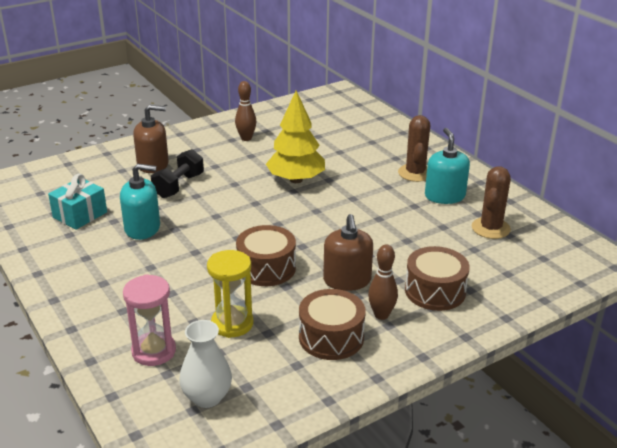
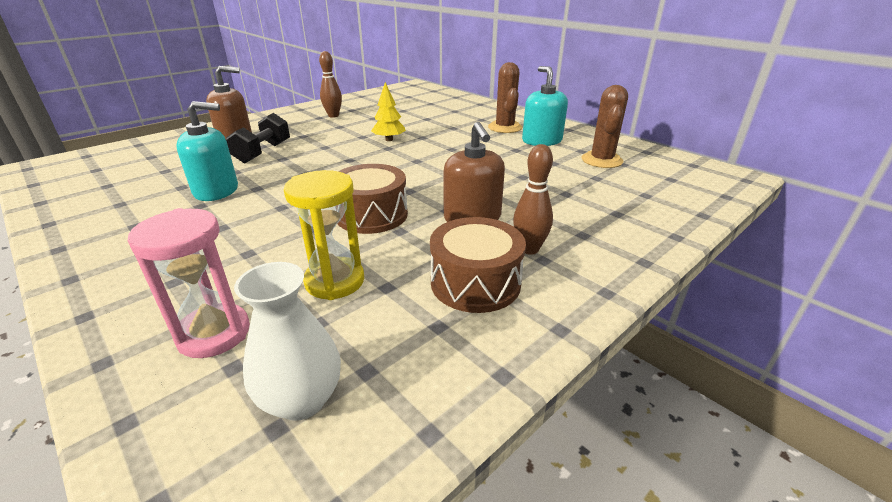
camera: 10 degrees left, 0 degrees up
turquoise gift [48,173,107,230] -> none
yellow tree [266,90,325,183] -> yellow tree [371,82,406,141], size x0.56
brown drum [405,246,470,311] -> none

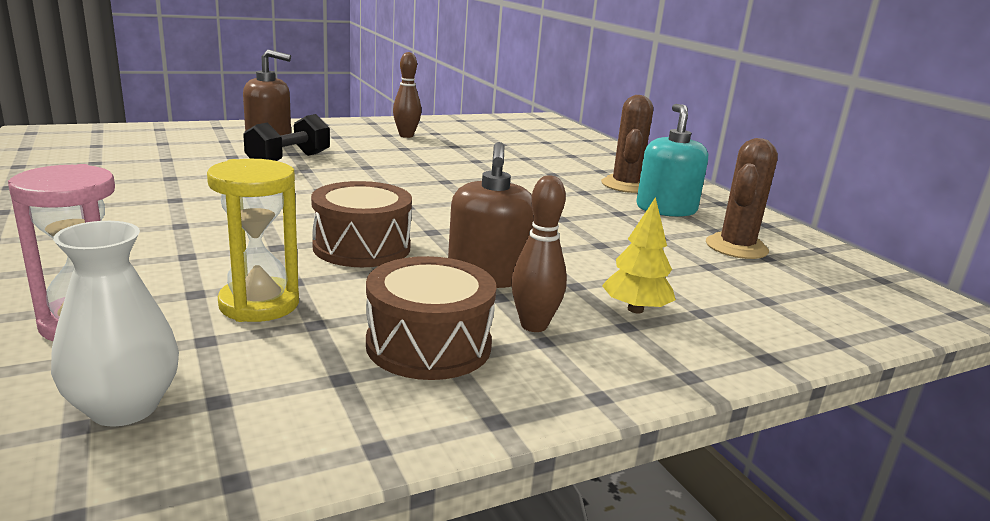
camera: 15 degrees right, 10 degrees down
turquoise soap dispenser [177,101,238,201] -> none
yellow tree [371,82,406,141] -> yellow tree moved to [602,197,676,313]

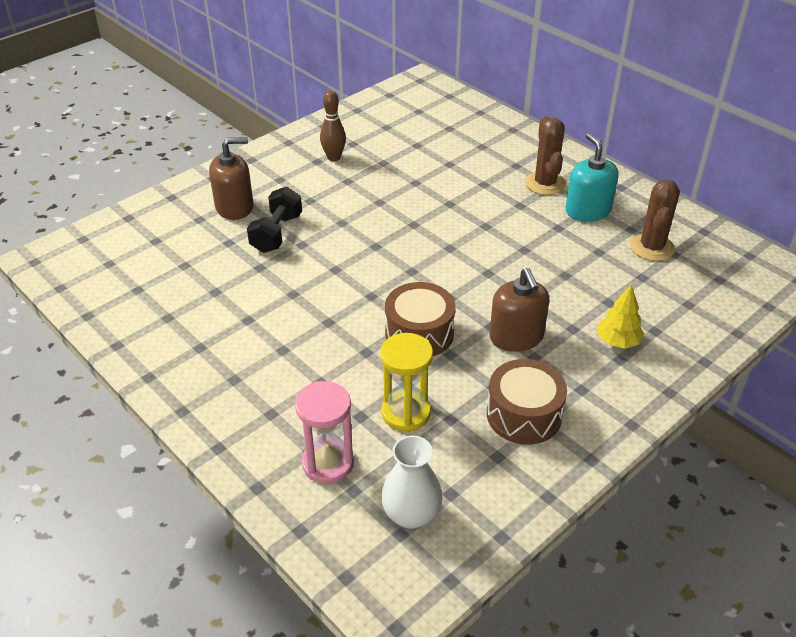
camera: 15 degrees left, 20 degrees up
brown bowling pin [511,175,567,332] -> none

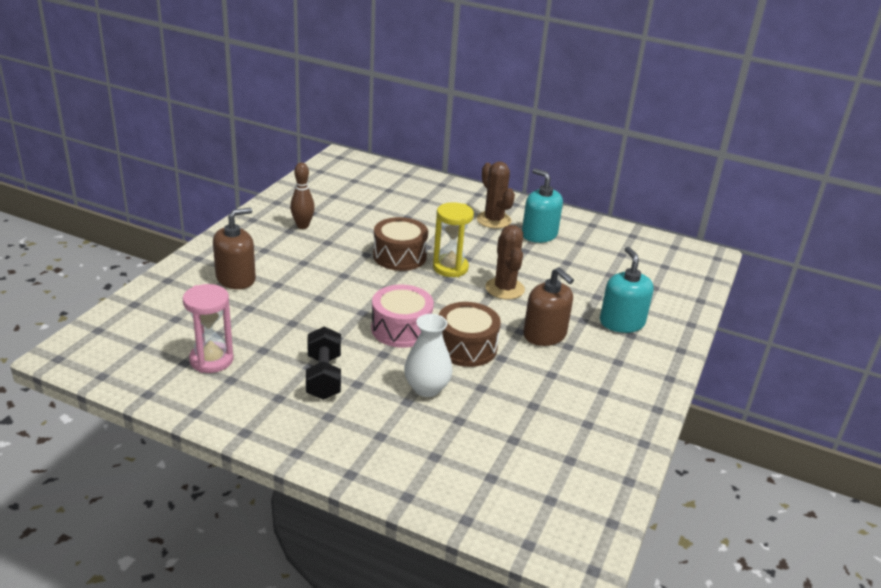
camera: 25 degrees left, 10 degrees down
black dumbbell [247,187,302,253] -> black dumbbell moved to [306,326,341,400]
pink hourglass [295,381,354,484] -> pink hourglass moved to [183,284,234,373]
yellow hourglass [380,333,433,433] -> yellow hourglass moved to [433,202,474,277]
white vase [381,435,442,529] -> white vase moved to [404,314,453,397]
brown drum [487,359,567,445] -> brown drum moved to [373,217,428,271]
yellow tree [598,285,645,349] -> turquoise soap dispenser [600,247,653,333]
brown cactus [630,179,680,261] -> brown cactus moved to [485,225,525,299]
none -> pink drum [371,285,434,348]

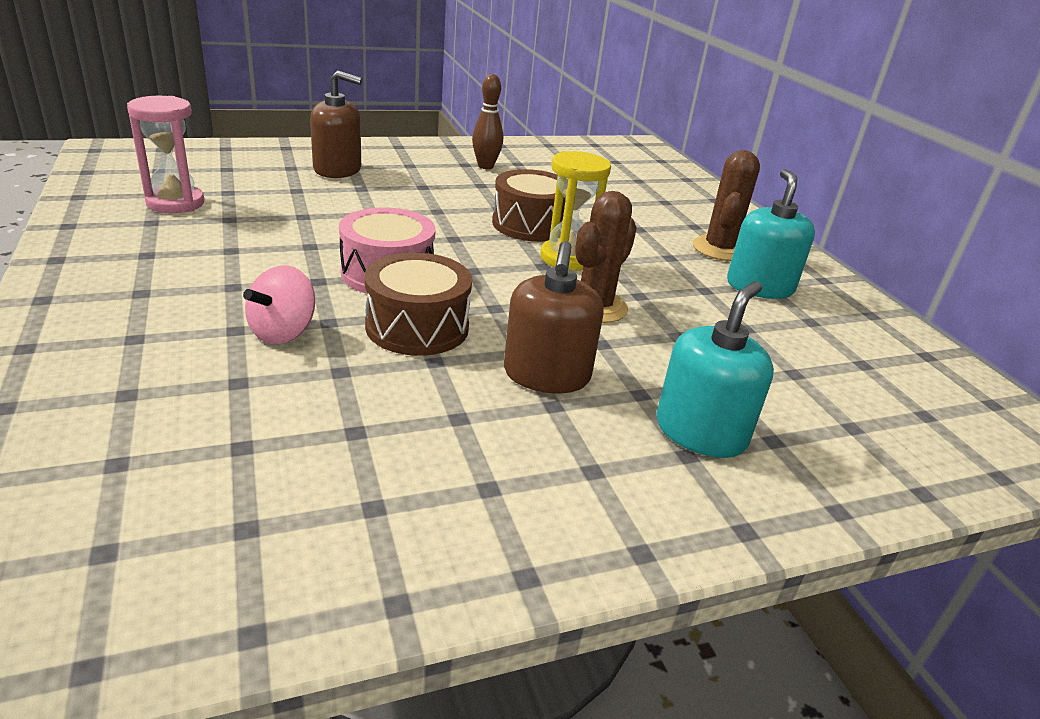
camera: 45 degrees right, 0 degrees up
black dumbbell [306,326,341,400] -> none
white vase [404,314,453,397] -> pink spinning top [243,265,315,344]

